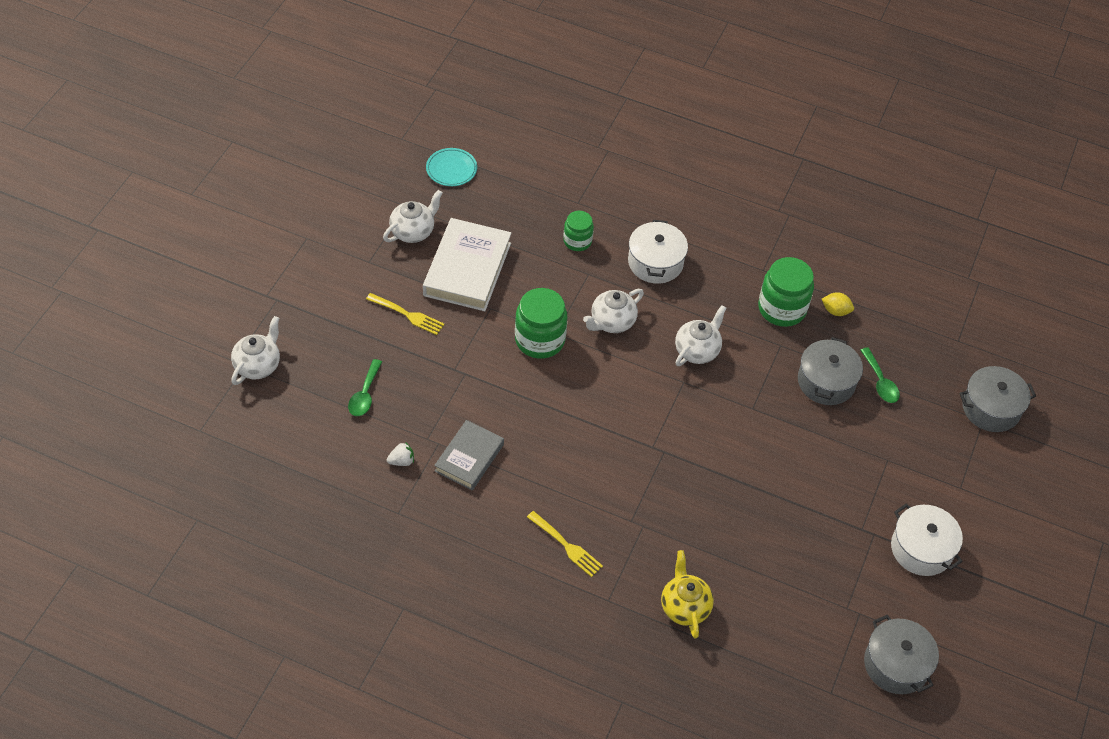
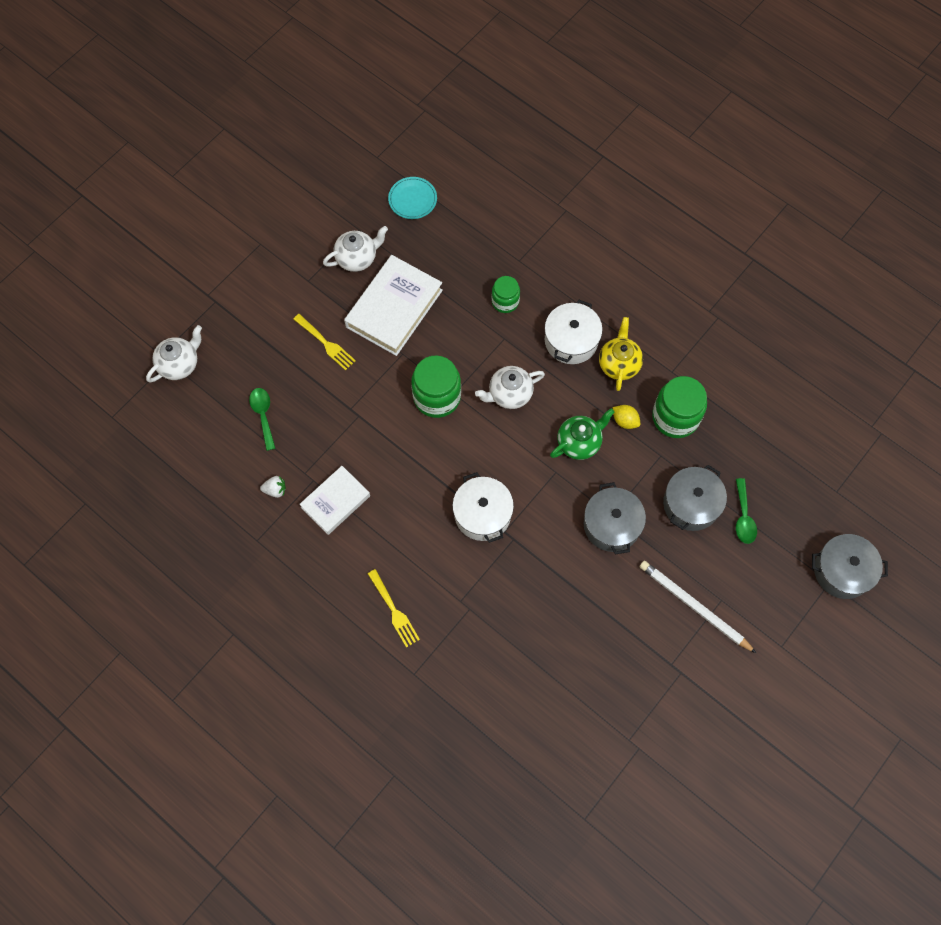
camera: 20 degrees right, 15 degrees up
green spoon [348,359,382,416] -> green spoon turned 135 degrees clockwise [249,388,276,451]
grey book [434,420,504,491] -> white book [299,466,370,535]
yellow teapot [661,550,714,638] -> yellow teapot moved to [599,317,643,391]
white teapot [675,305,726,366] -> green teapot [550,409,614,460]
yellow lemon [822,292,854,316] -> yellow lemon moved to [613,405,640,429]
grey pot [864,615,939,694] -> grey pot moved to [584,482,646,554]
white pot [891,504,963,576] -> white pot moved to [452,472,514,543]
none -> white pencil [639,561,756,653]

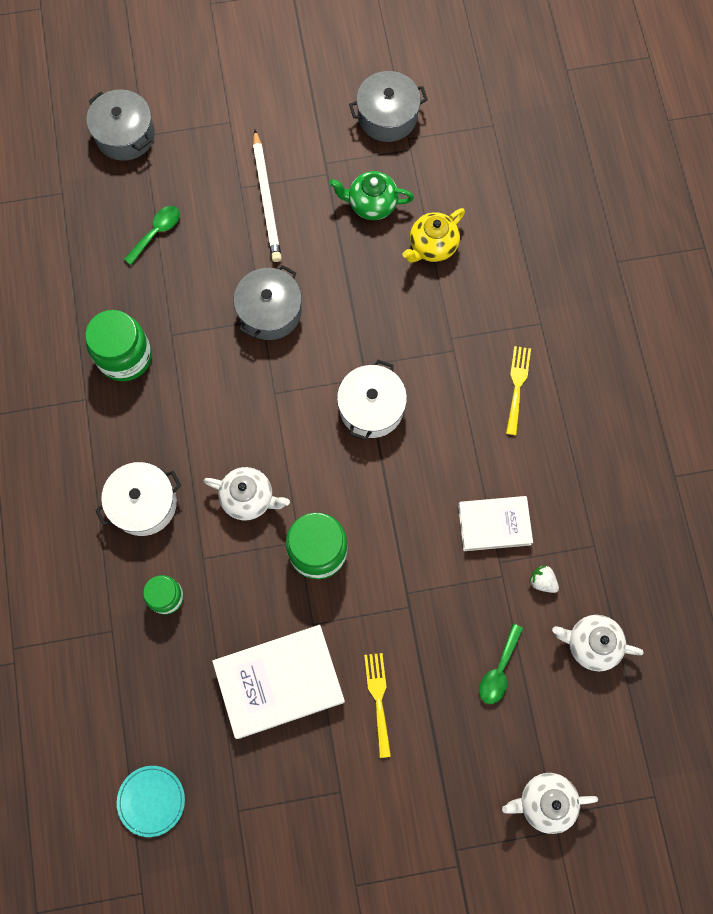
camera: 140 degrees left, 5 degrees up
white teapot [323,226,388,272] -> white teapot moved to [552,615,644,671]
green teapot [550,409,614,460] -> green teapot moved to [329,171,414,220]
yellow teapot [599,317,643,391] -> yellow teapot moved to [402,208,465,263]
yellow lemon [613,405,640,429] -> none
grey pot [663,465,727,531] -> grey pot moved to [349,71,428,142]

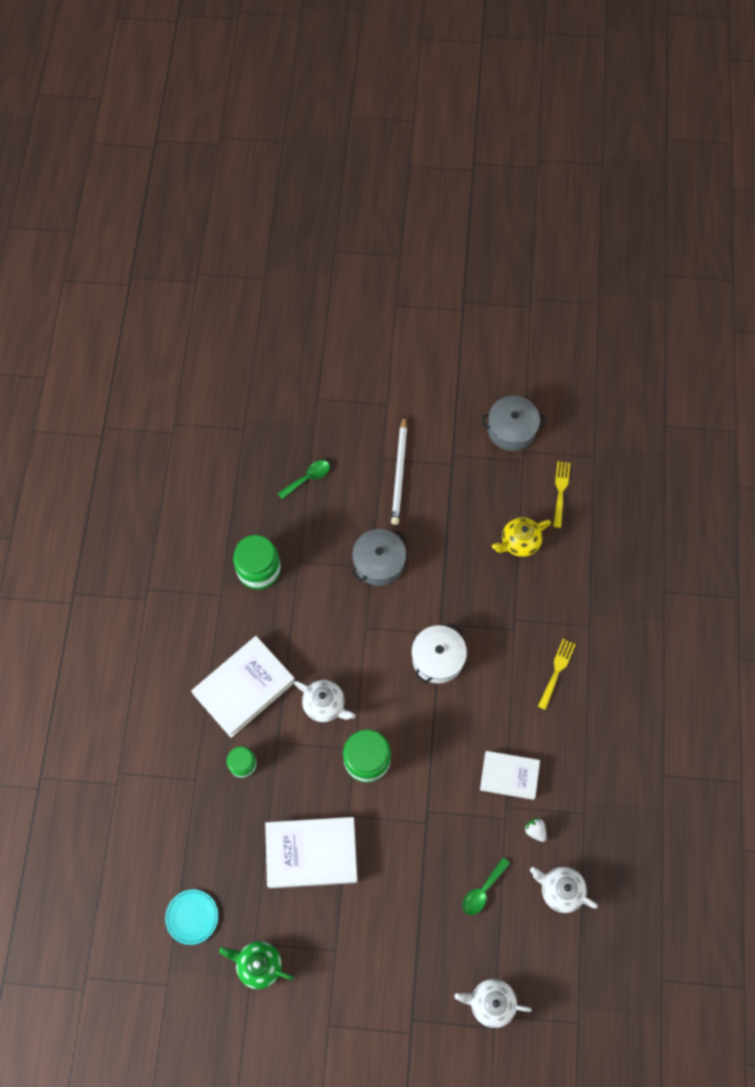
camera: 15 degrees right, 5 degrees down
grey pot [87,89,155,161] -> none
white pot [95,462,181,536] -> white book [191,636,295,738]
green teapot [329,171,414,220] -> green teapot moved to [219,941,293,989]
yellow fork [364,653,391,758] -> yellow fork moved to [553,461,570,528]

